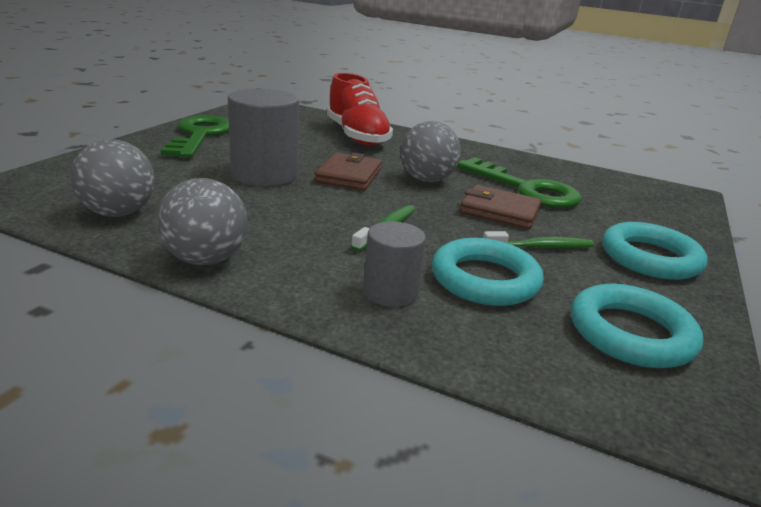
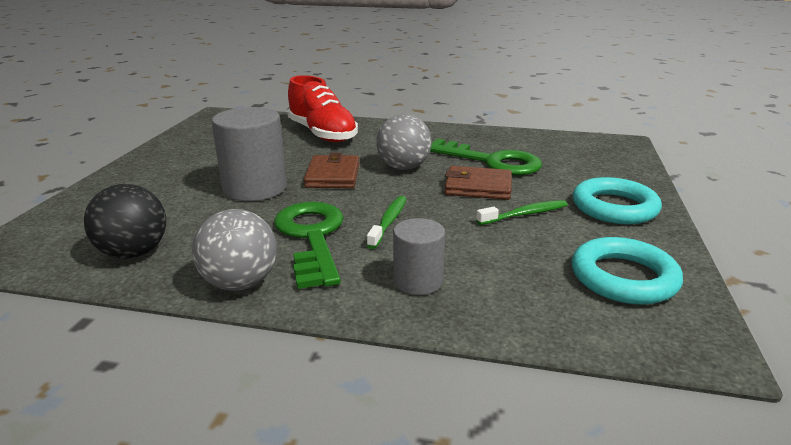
camera: 10 degrees left, 0 degrees up
grey ball [70,139,155,217] -> black ball [84,184,166,259]
green key [161,115,229,158] -> green key moved to [274,202,344,289]
turquoise ring [432,238,544,306] -> none

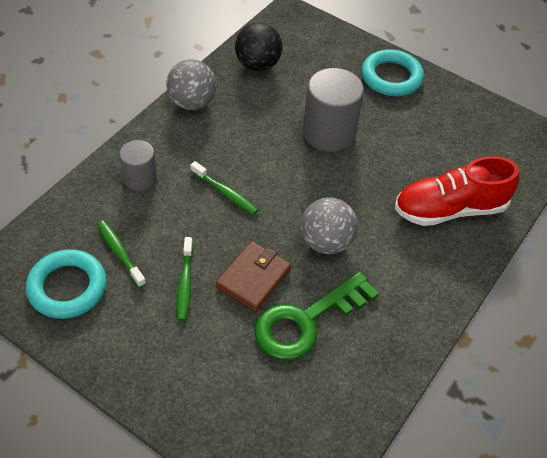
camera: 110 degrees right, 25 degrees up
green key [274,202,344,289] -> none
brown wallet [304,153,359,188] -> none
turquoise ring [573,177,662,224] -> turquoise ring moved to [362,49,424,96]
none -> green toothbrush [97,220,146,288]

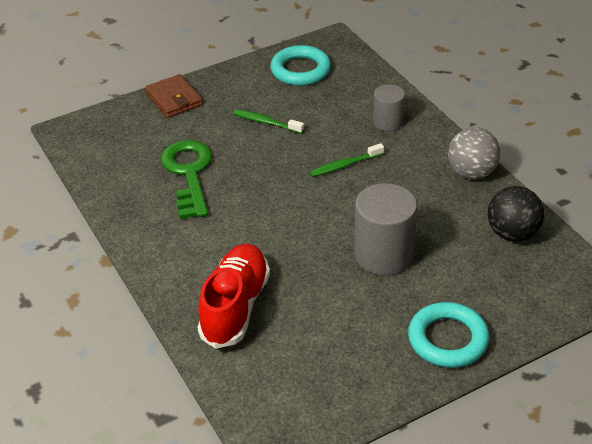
camera: 120 degrees right, 10 degrees down
green toothbrush [97,220,146,288] -> none
brown wallet [216,241,291,312] -> brown wallet moved to [145,74,203,118]
grey ball [301,197,358,254] -> none

